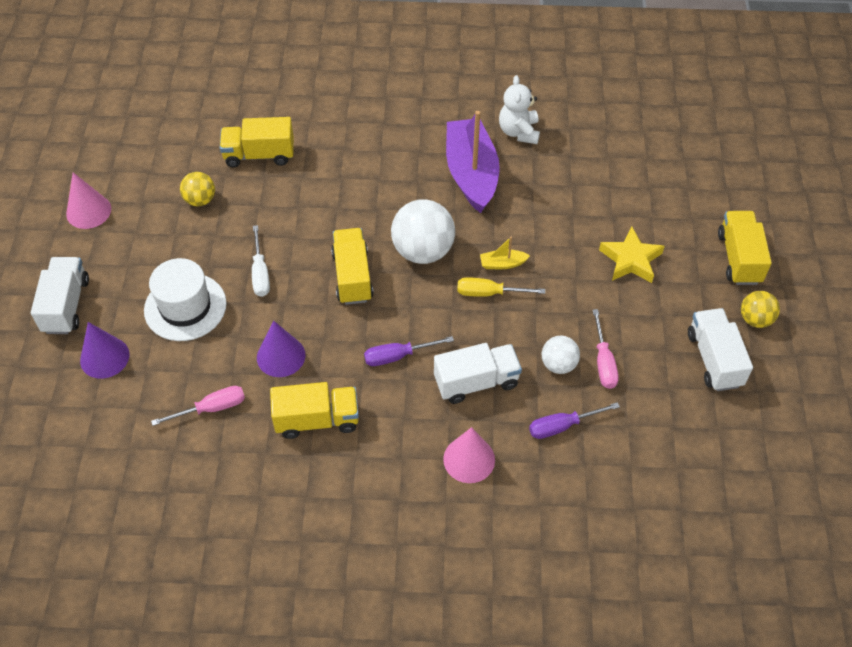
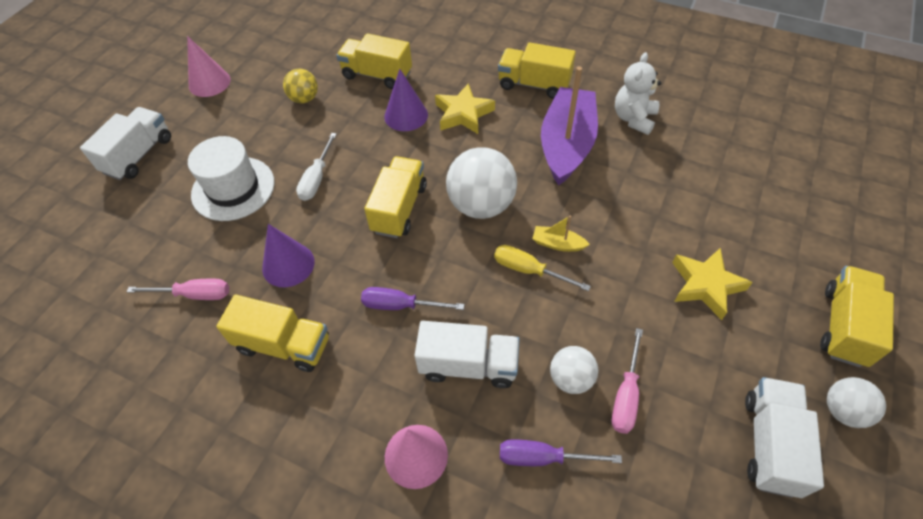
camera: 25 degrees right, 0 degrees up
purple cone [80,322,129,379] -> purple cone moved to [384,69,428,131]
yellow ball [741,291,780,328] -> white ball [827,377,886,428]
none -> yellow star [435,83,495,134]
none -> yellow truck [498,42,576,99]

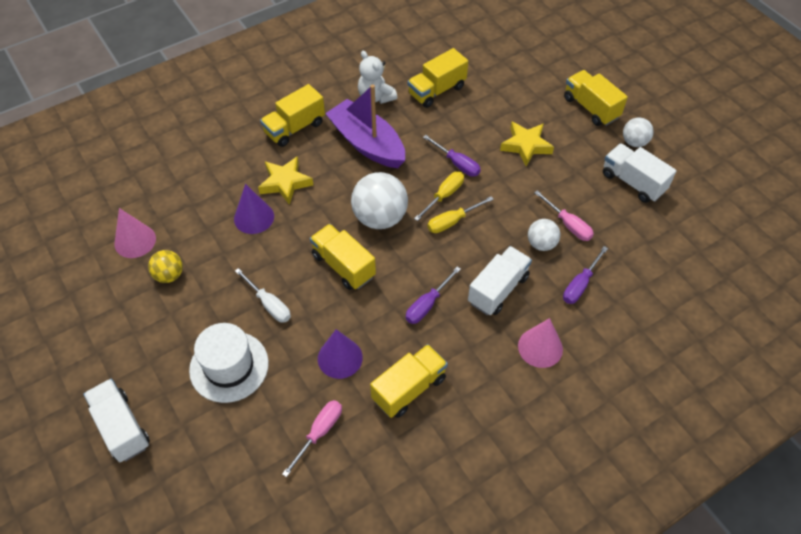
camera: 60 degrees left, 0 degrees up
pink cone [187,36,231,97] -> pink cone moved to [114,208,156,258]
yellow truck [336,33,412,89] -> yellow truck moved to [408,48,468,108]
yellow boat [532,215,590,252] -> yellow screwdriver [414,171,464,221]
none -> purple screwdriver [423,135,481,177]

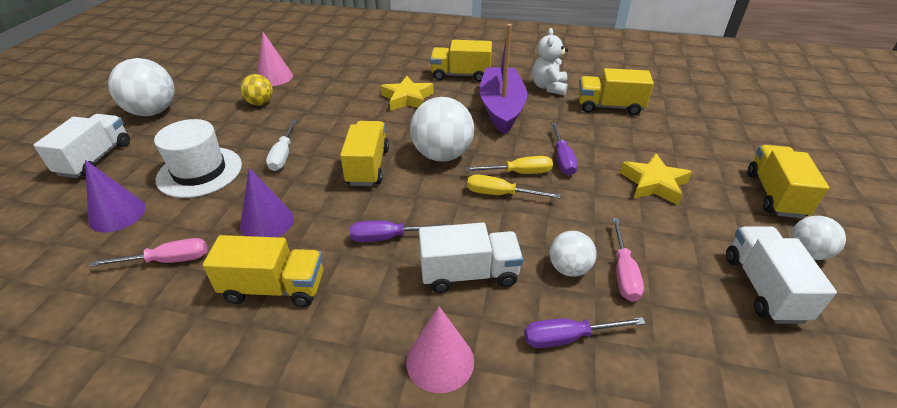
camera: 45 degrees right, 15 degrees down
purple cone [234,184,274,234] -> purple cone moved to [85,160,146,232]
none -> white ball [108,58,175,116]

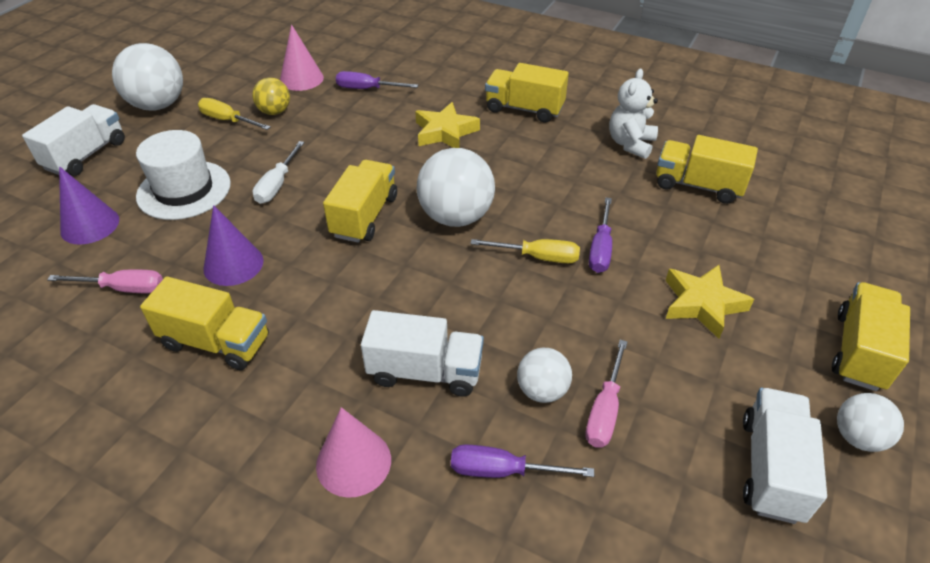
camera: 15 degrees right, 5 degrees up
purple screwdriver [349,221,452,242] -> purple screwdriver moved to [336,71,418,89]
yellow screwdriver [467,174,561,198] -> yellow screwdriver moved to [198,98,271,130]
purple boat [480,24,527,135] -> none

